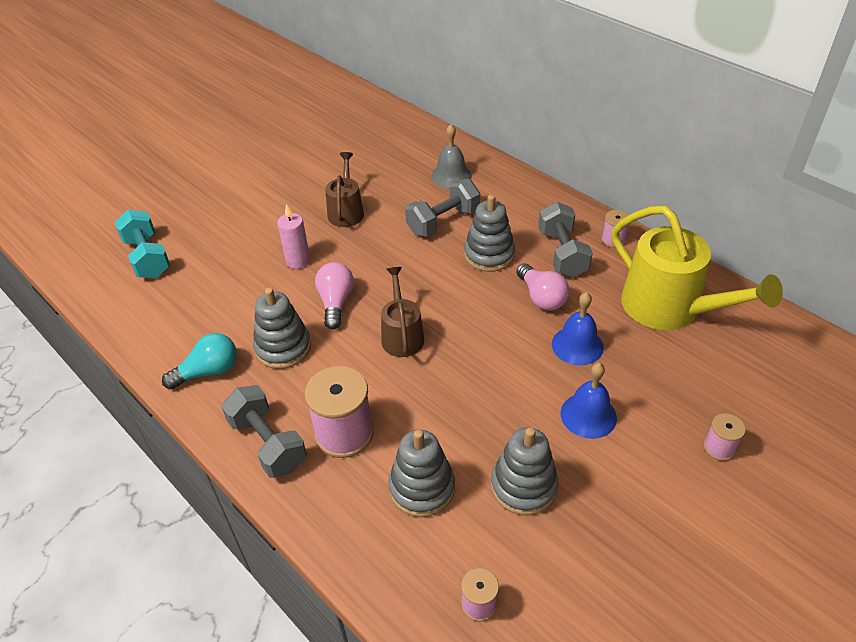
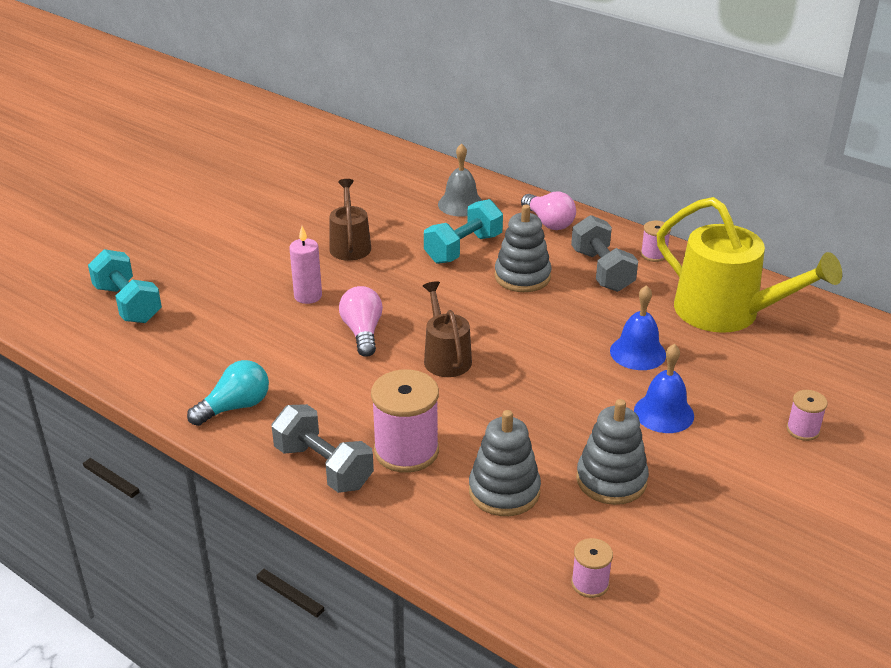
camera: 10 degrees left, 10 degrees down
grey stacking toy [253,288,311,369] -> none
grey dumbbell [405,179,480,237] -> turquoise dumbbell [424,199,503,264]
pink light bulb [516,263,569,311] -> pink light bulb moved to [521,192,576,230]

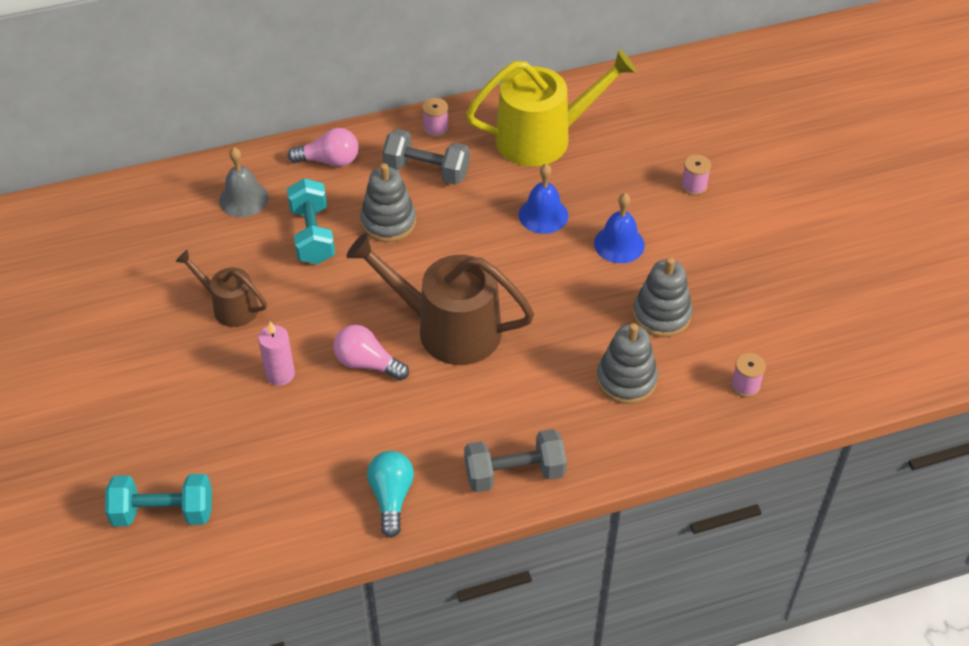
camera: 55 degrees left, 15 degrees up
pink spool [371,370,439,473] -> none
brown watering can [423,281,472,377] -> brown watering can [346,233,534,365], size x1.81

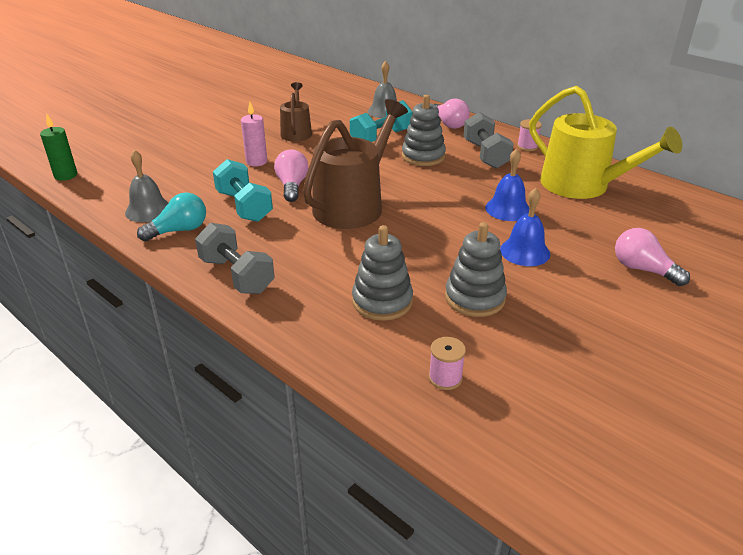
camera: 60 degrees right, 15 degrees down
turquoise dumbbell [105,474,212,526] -> turquoise dumbbell moved to [213,159,273,222]
brown watering can [346,233,534,365] -> brown watering can turned 45 degrees clockwise [303,99,408,229]
pink spool [681,155,711,195] -> pink light bulb [615,228,690,286]
none -> green candle [40,114,77,181]
none -> grey bell [125,150,169,222]

